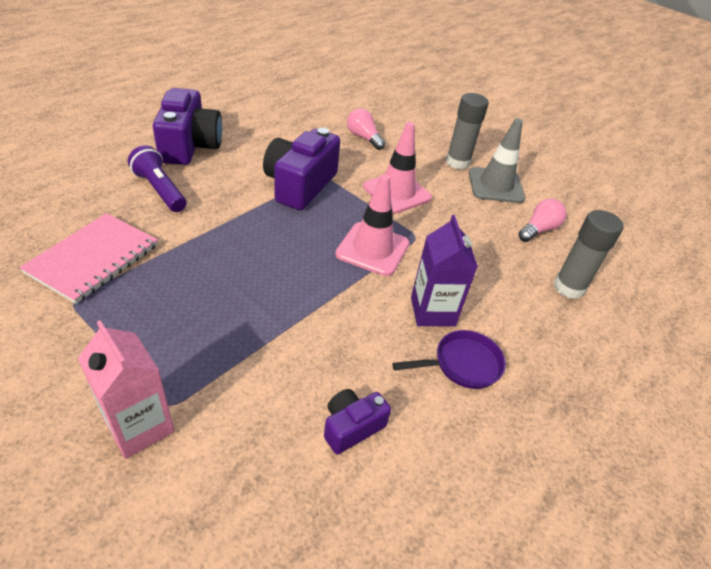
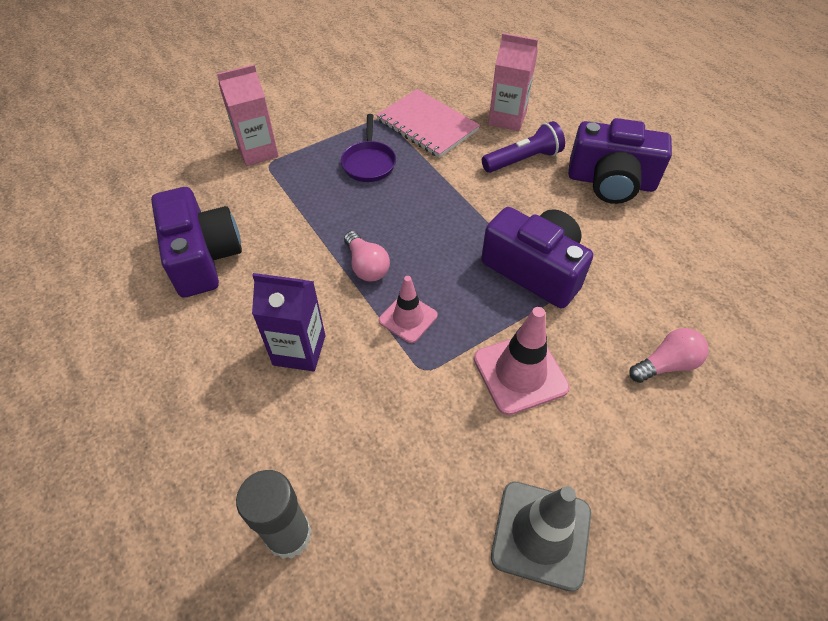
camera: 110 degrees right, 10 degrees up
purple camera [324,389,391,454] -> purple camera [151,187,242,298], size x1.92
pink traffic cone [335,174,409,276] -> pink traffic cone [379,276,438,343], size x0.64
purple pan [392,330,506,389] -> purple pan moved to [341,114,396,182]
grey glue stick [446,93,489,170] -> none
pink light bulb [518,199,566,242] -> pink light bulb moved to [344,231,390,281]
none -> pink carton [488,33,538,131]

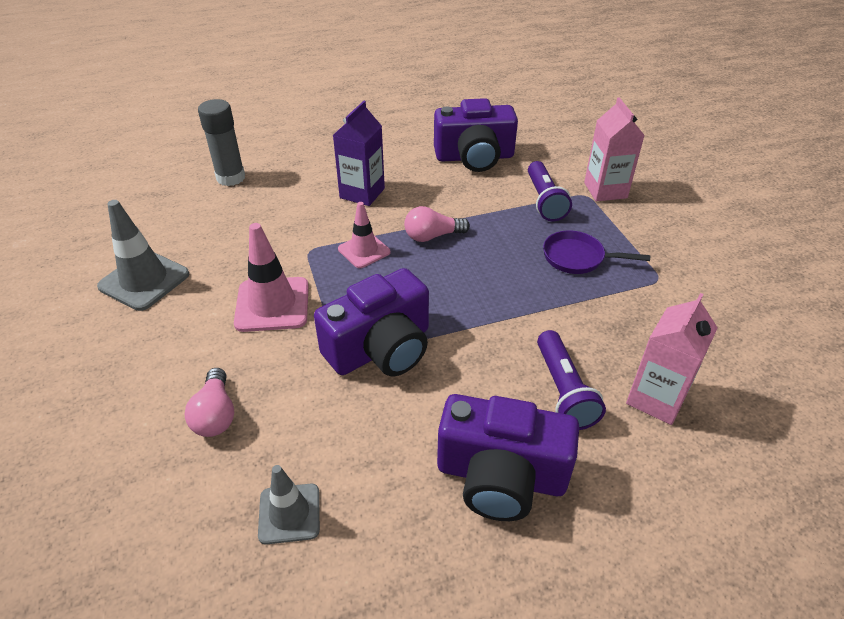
camera: 105 degrees right, 10 degrees down
pink notebook [376,89,480,158] -> none
purple camera [568,118,672,204] -> purple camera turned 105 degrees counterclockwise [437,394,579,521]
none -> grey traffic cone [258,465,320,545]
none -> purple flashlight [528,161,572,221]

